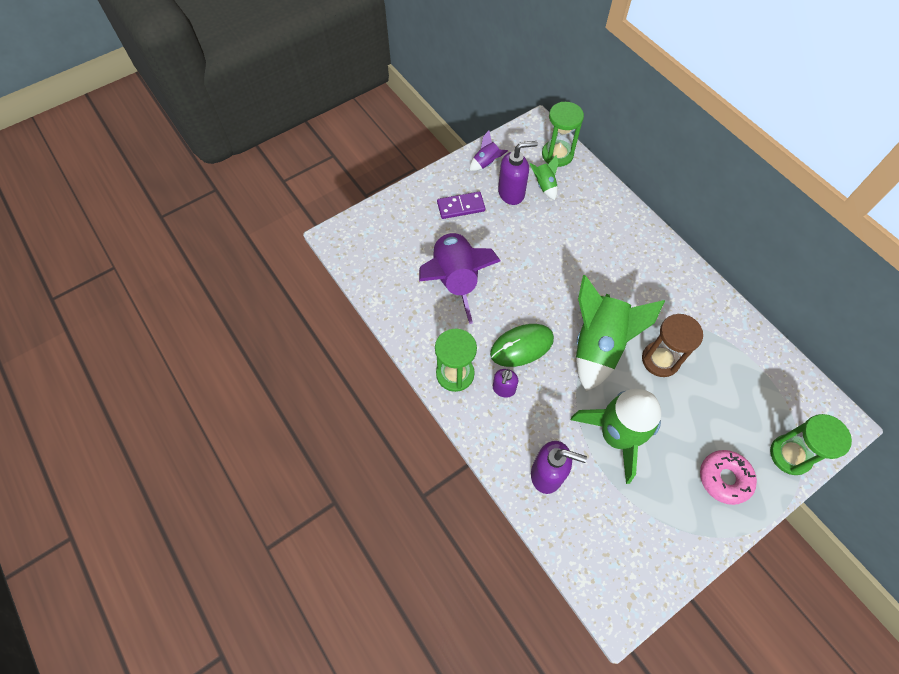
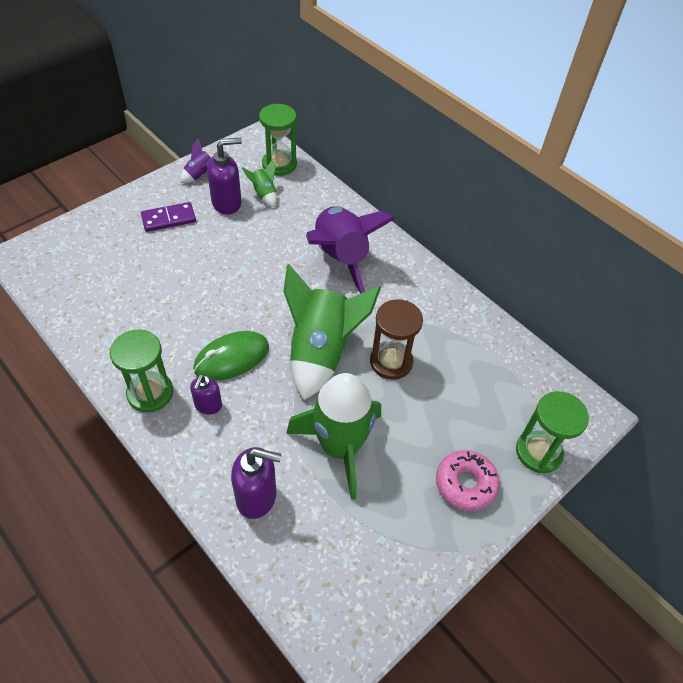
camera: 10 degrees left, 10 degrees down
purple rocket [419,232,501,324] -> purple rocket moved to [306,206,395,294]

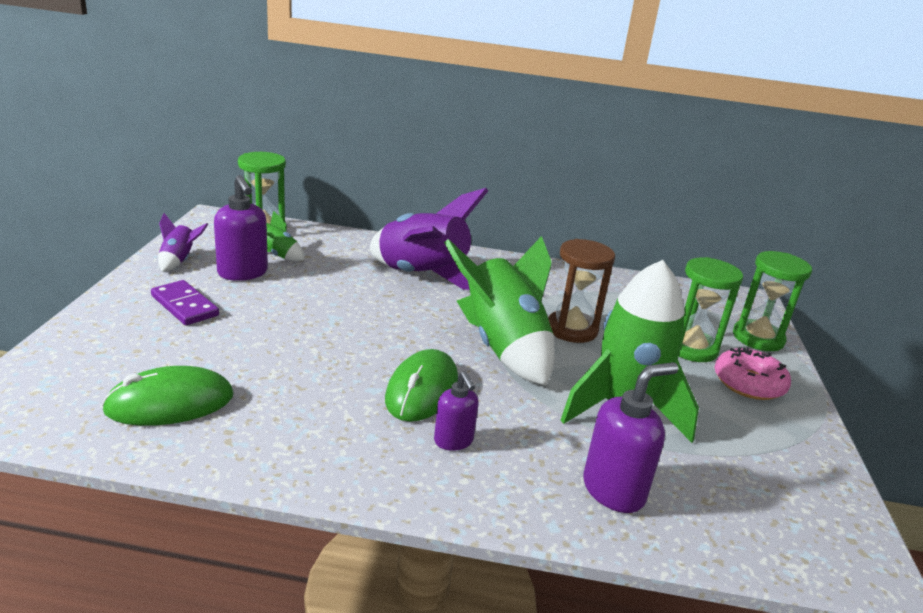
camera: 40 degrees left, 25 degrees down
green hourglass [110,329,173,413] -> green hourglass moved to [679,257,743,362]
purple domino [141,202,196,232] -> purple domino turned 75 degrees counterclockwise [151,280,219,325]
purple soap dispenser [207,138,242,214] -> purple soap dispenser turned 120 degrees clockwise [214,175,268,281]
none -> green mouse [102,366,234,426]

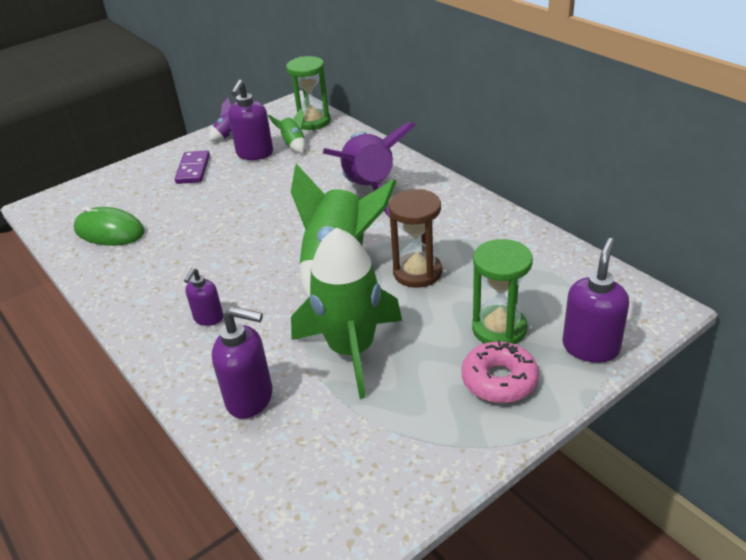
camera: 50 degrees right, 10 degrees up
green mouse [385,349,458,422] -> none
green hourglass [733,251,812,351] -> purple soap dispenser [562,238,629,363]

